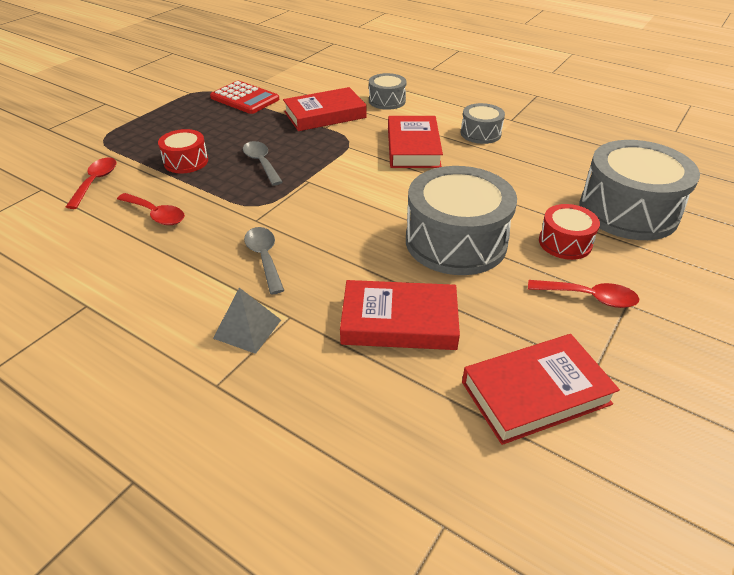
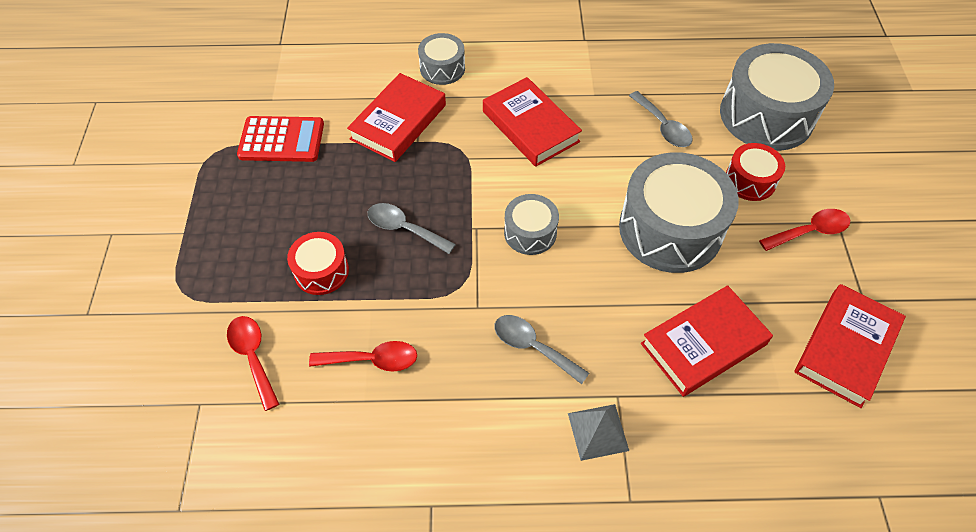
camera: 35 degrees left, 15 degrees up
grey drum [461,103,505,144] -> grey drum moved to [504,194,559,255]
none -> grey spoon [629,91,693,147]

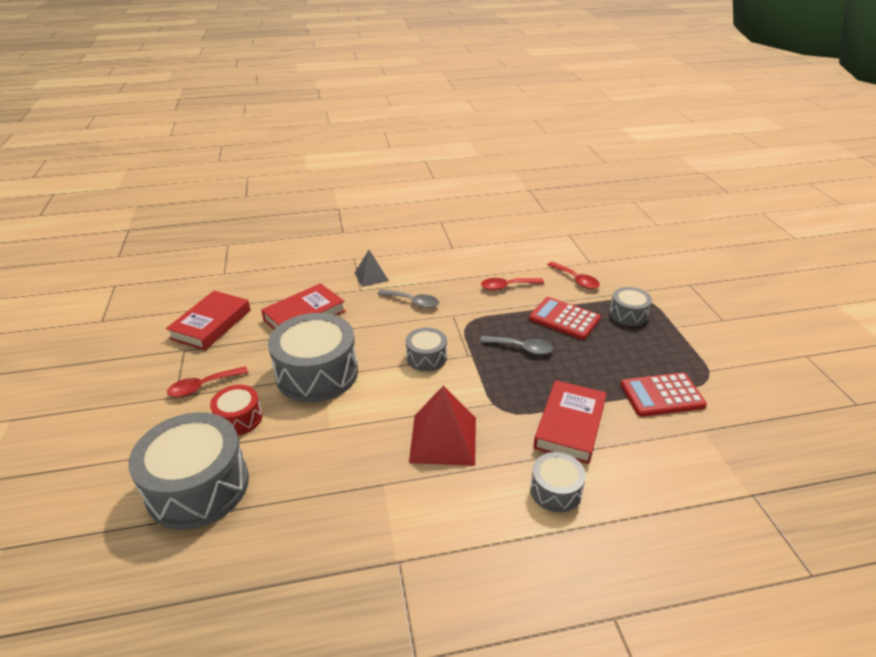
camera: 170 degrees right, 20 degrees down
red drum [287,232,349,295] -> red calculator [529,297,601,340]
red book [483,77,582,167] -> red pyramid [409,385,476,466]
grey spoon [629,91,693,147] -> none
none -> grey drum [609,287,652,326]

